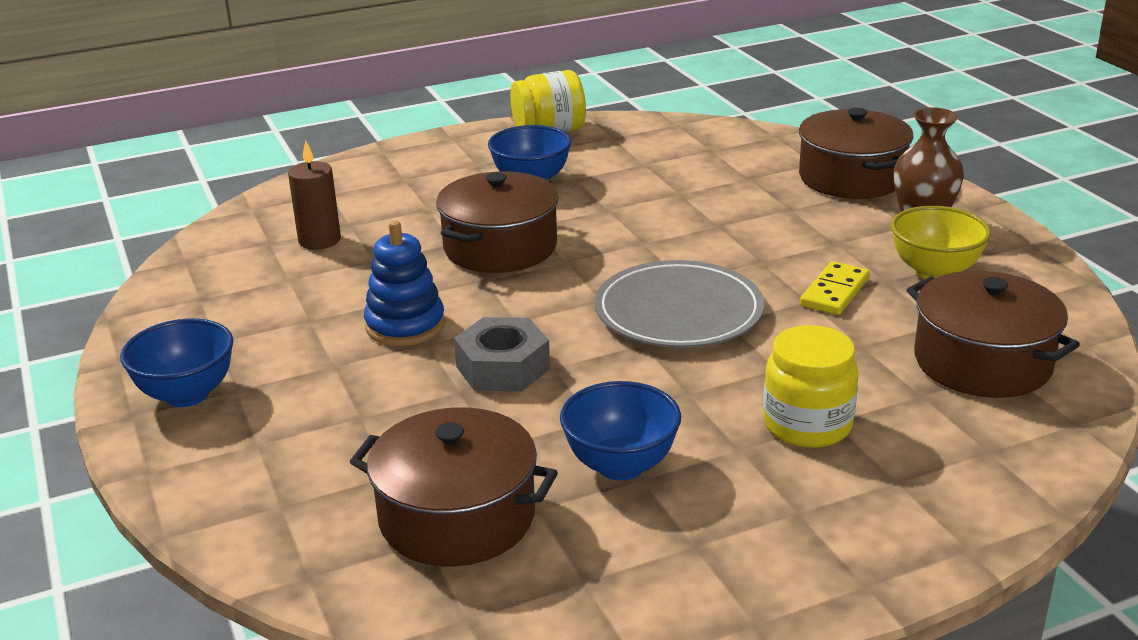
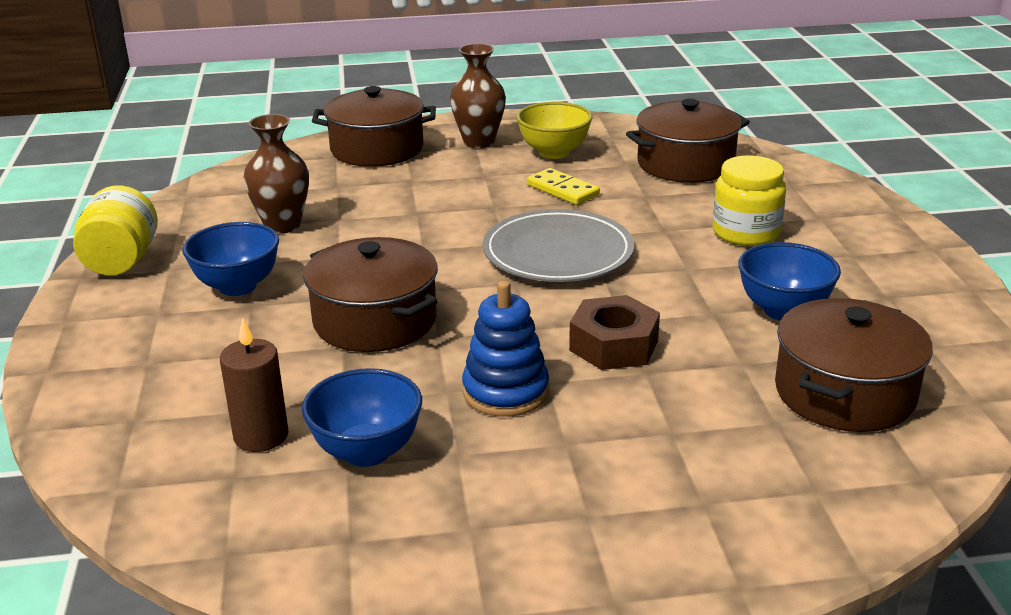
camera: 75 degrees left, 0 degrees up
blue bowl [120,319,233,407] -> blue bowl moved to [302,368,422,467]
grey nut [454,317,550,392] -> brown nut [569,295,660,370]
none -> brown vase [244,114,309,234]

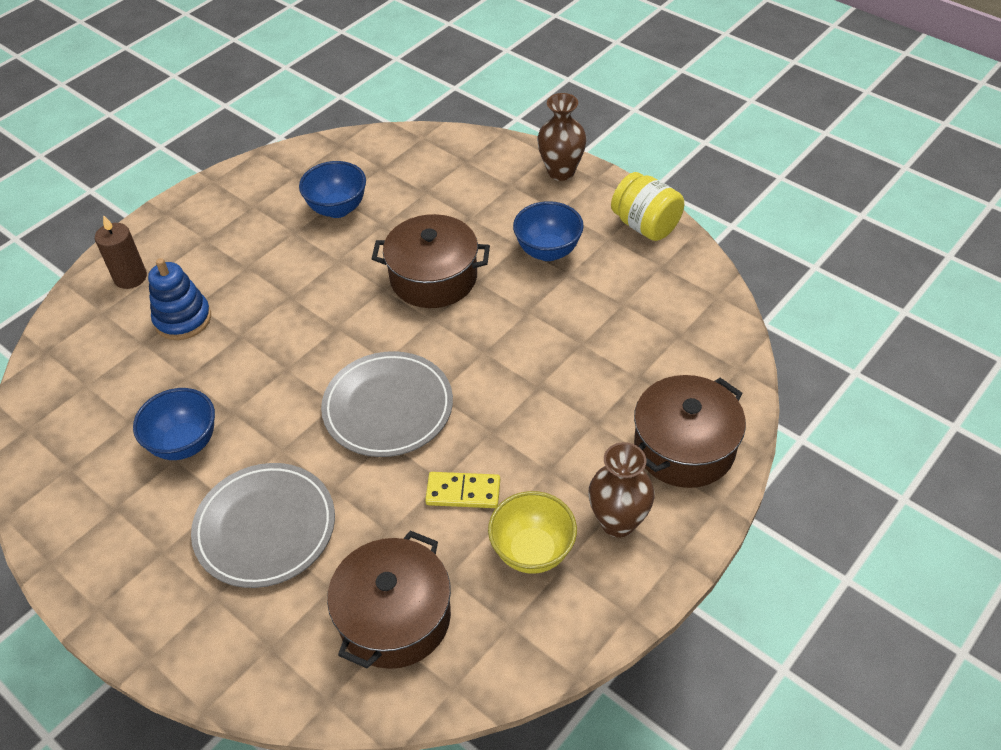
camera: 140 degrees right, 20 degrees up
brown candle [220,318,289,452] -> brown candle moved to [95,215,147,289]
brown vase [244,114,309,234] -> brown vase moved to [537,93,587,181]
blue stacking toy [462,281,549,417] -> blue stacking toy moved to [148,258,211,340]
brown nut [569,295,660,370] -> none
yellow jar [712,155,786,246] -> grey plate [191,463,335,588]
brown pot [775,298,933,432] -> none

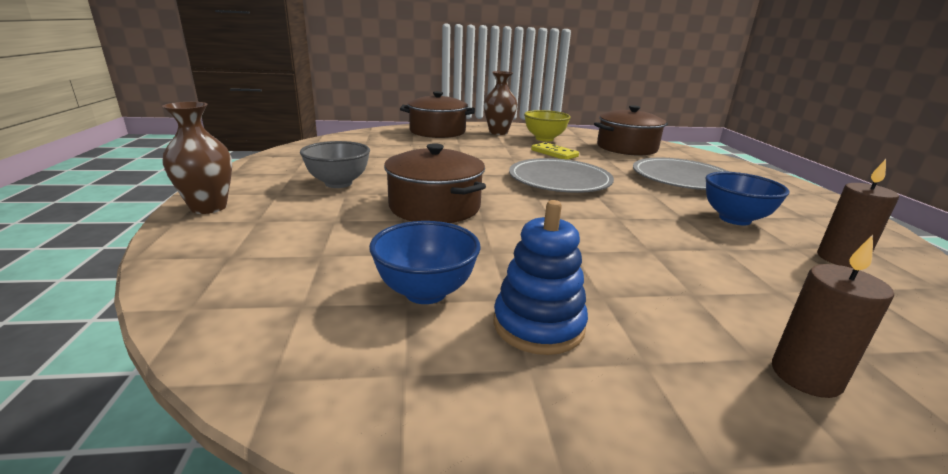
camera: 140 degrees left, 25 degrees down
blue stacking toy [148,258,211,340] -> blue stacking toy moved to [493,200,588,355]
blue bowl [513,201,584,261] -> grey bowl [300,141,370,188]
yellow jar [611,172,684,241] -> none
none -> brown candle [817,159,899,268]

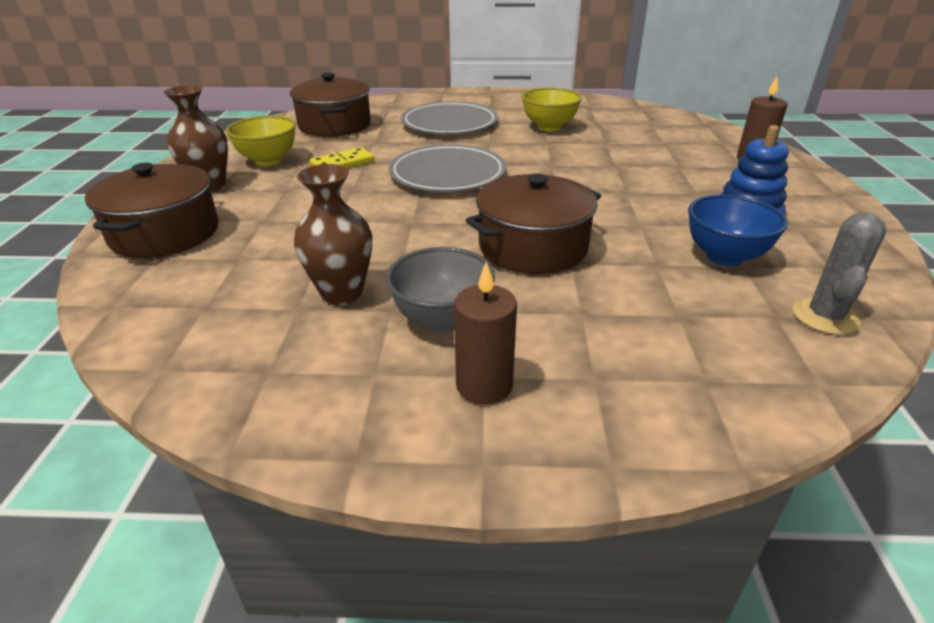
camera: 80 degrees left, 10 degrees up
brown vase [162,102,232,214] -> brown vase moved to [294,164,372,305]
blue bowl [705,172,789,225] -> yellow bowl [522,88,582,132]
brown candle [817,159,899,268] -> brown candle moved to [454,262,517,405]
none -> grey cactus [793,213,886,335]

